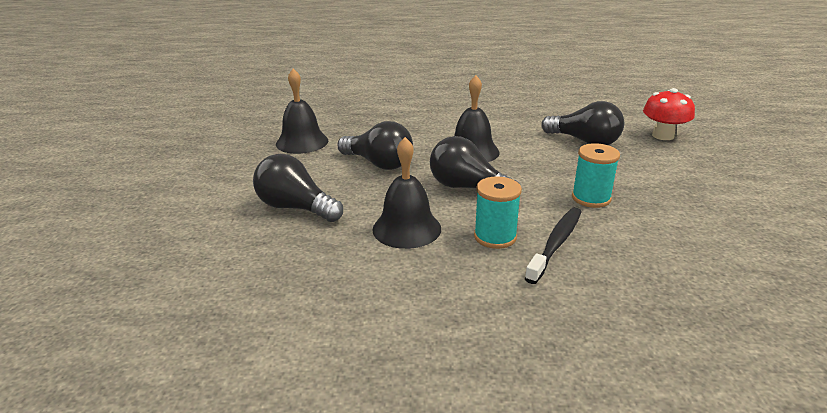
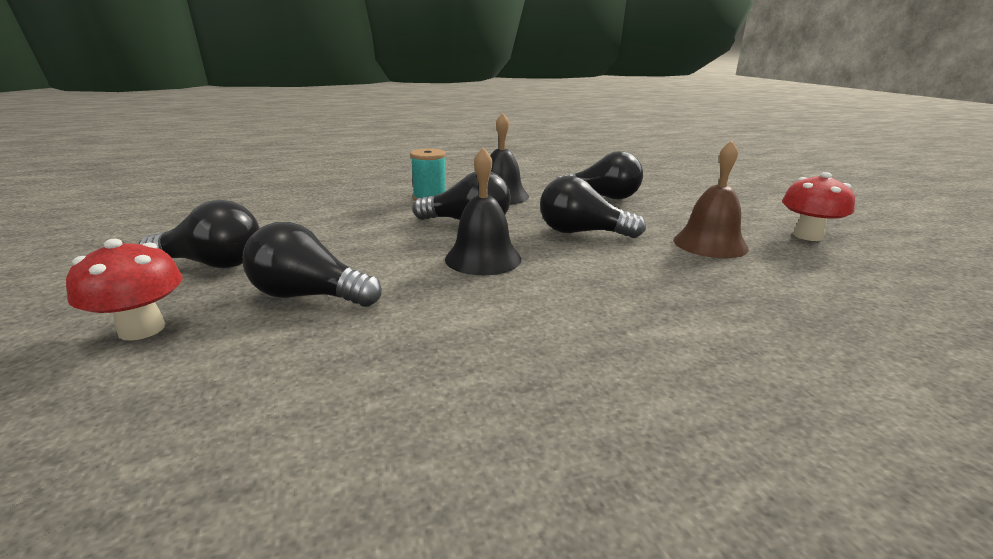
camera: 160 degrees right, 5 degrees down
black bell [276,69,328,154] -> brown bell [673,140,749,258]
black toothbrush [525,207,581,284] -> none
turquoise spool [572,143,620,208] -> none
none -> black light bulb [139,200,259,268]
none -> red mushroom [782,172,855,241]

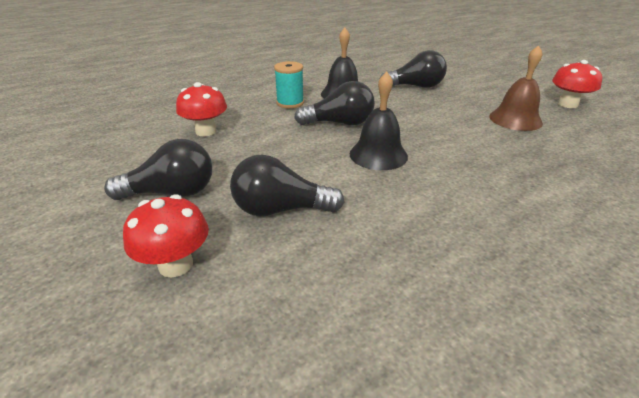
camera: 15 degrees left, 10 degrees up
black light bulb [540,176,646,238] -> none
none -> red mushroom [176,82,227,136]

